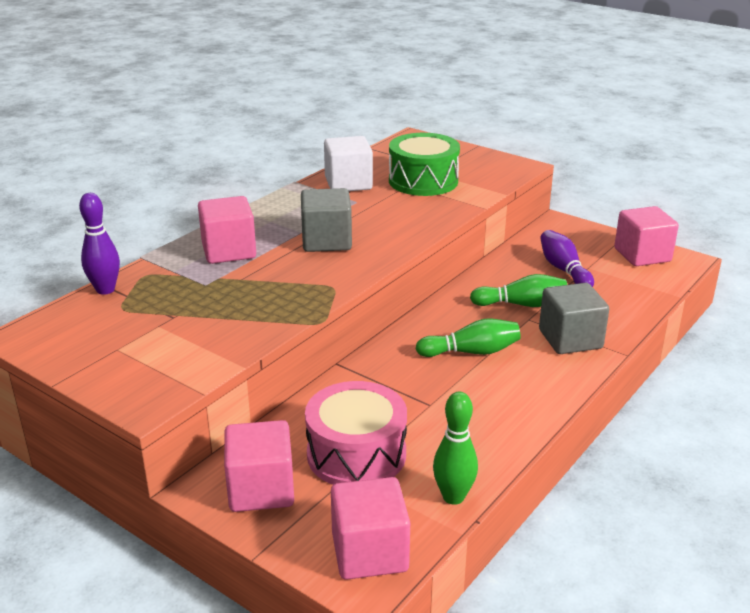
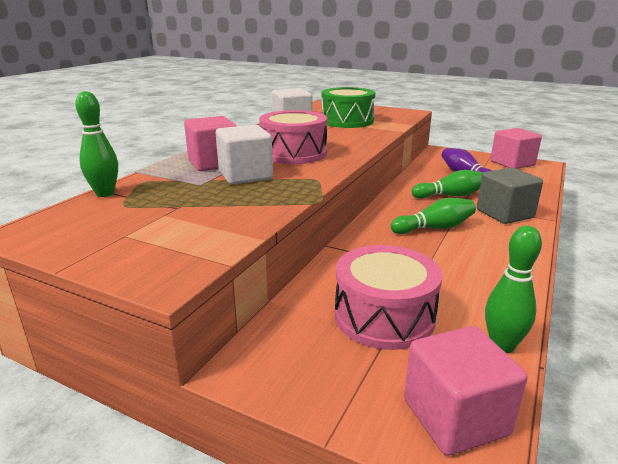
camera: 10 degrees left, 5 degrees down
purple bowling pin [79,193,120,295] -> green bowling pin [75,91,118,197]
pink cube [224,420,294,512] -> none
grey cube [301,188,352,252] -> pink drum [259,110,327,164]
none -> white cube [216,125,273,184]

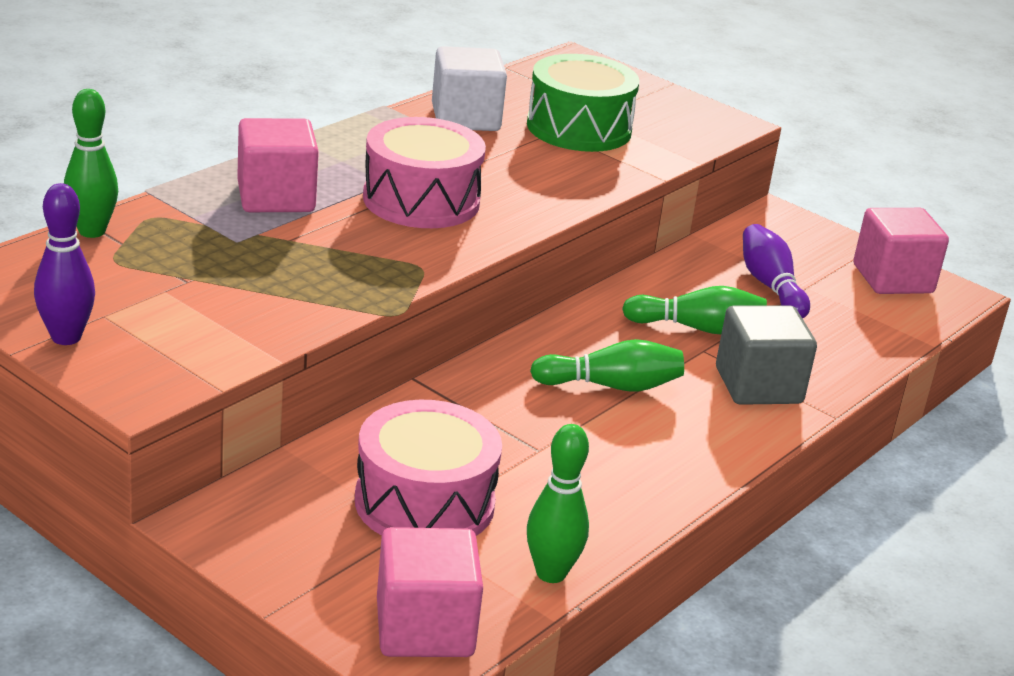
camera: 10 degrees right, 5 degrees up
white cube [216,125,273,184] -> none
none -> purple bowling pin [34,183,95,345]

